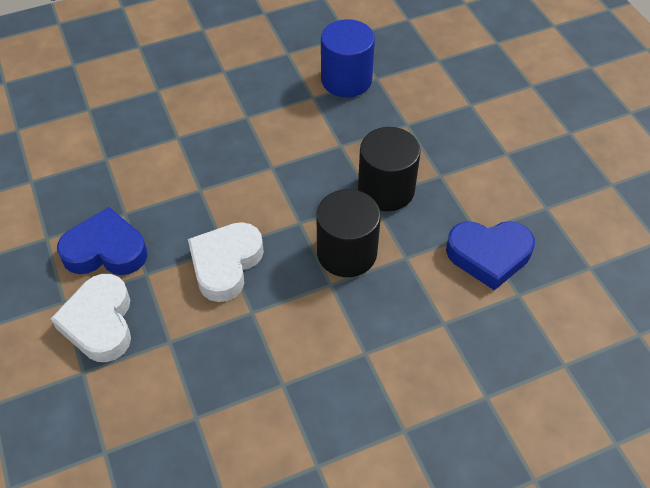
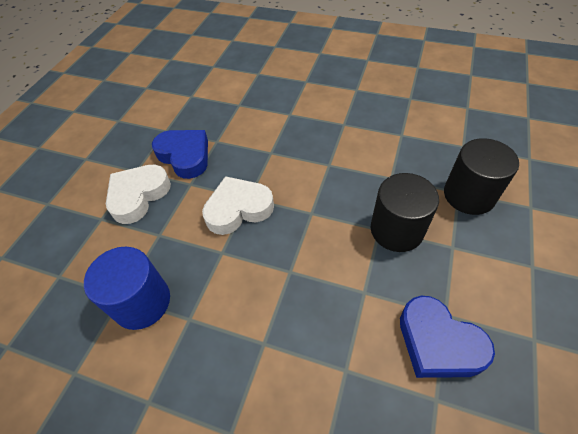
camera: 45 degrees right, 0 degrees up
black cylinder [316,189,381,277] -> black cylinder moved to [444,138,519,215]
blue cylinder [321,19,375,97] -> blue cylinder moved to [84,247,170,330]

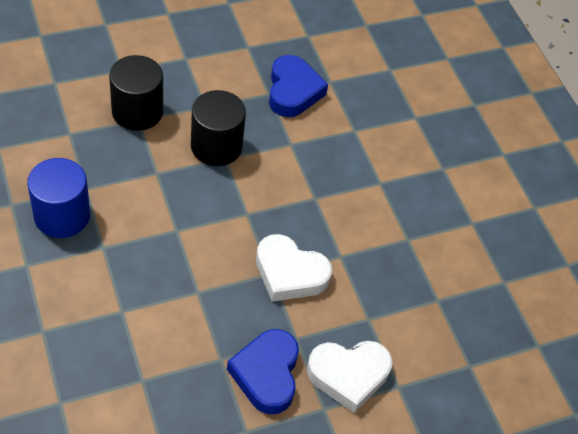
camera: 140 degrees left, 0 degrees up
blue cylinder [84,247,170,330] -> blue cylinder moved to [27,158,90,238]

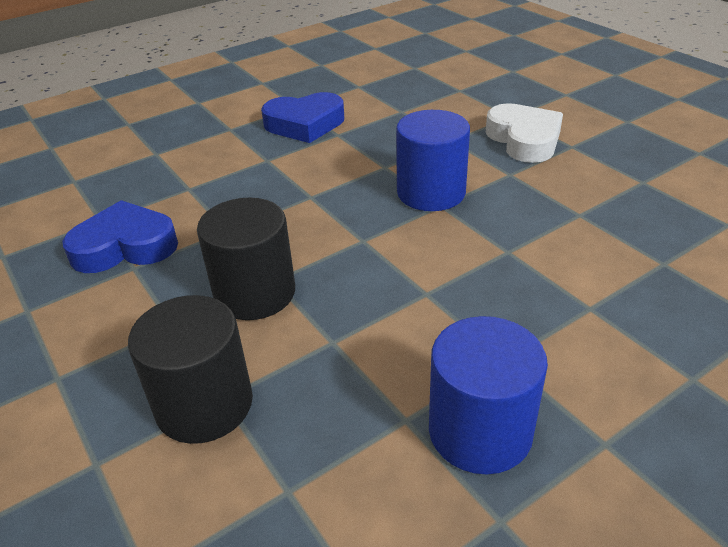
camera: 95 degrees left, 15 degrees down
blue heart [227,329,299,414] -> blue heart moved to [261,92,344,143]
white heart [256,234,332,302] -> blue cylinder [396,110,470,211]

